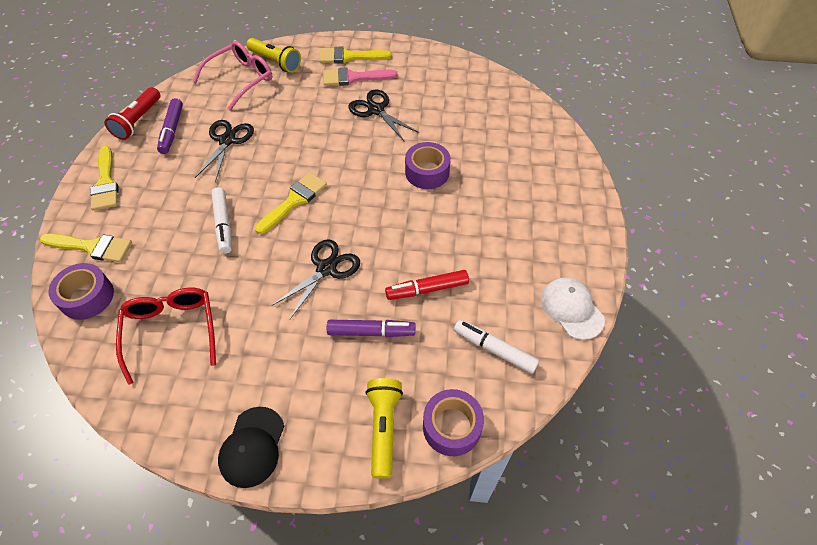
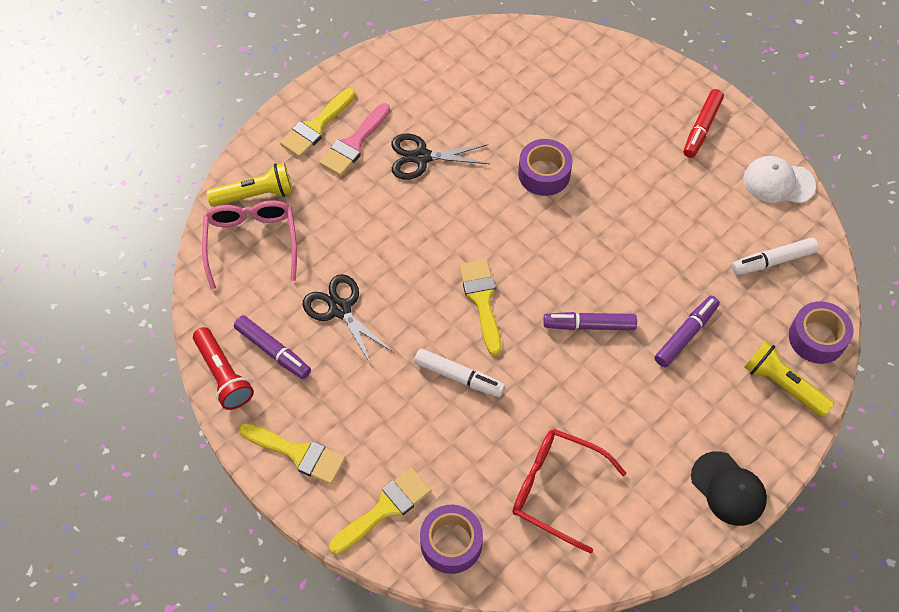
camera: 50 degrees left, 5 degrees up
black scissors [271,239,360,319] -> purple marker [543,312,637,330]
red marker [385,270,469,300] -> red marker moved to [683,89,724,158]

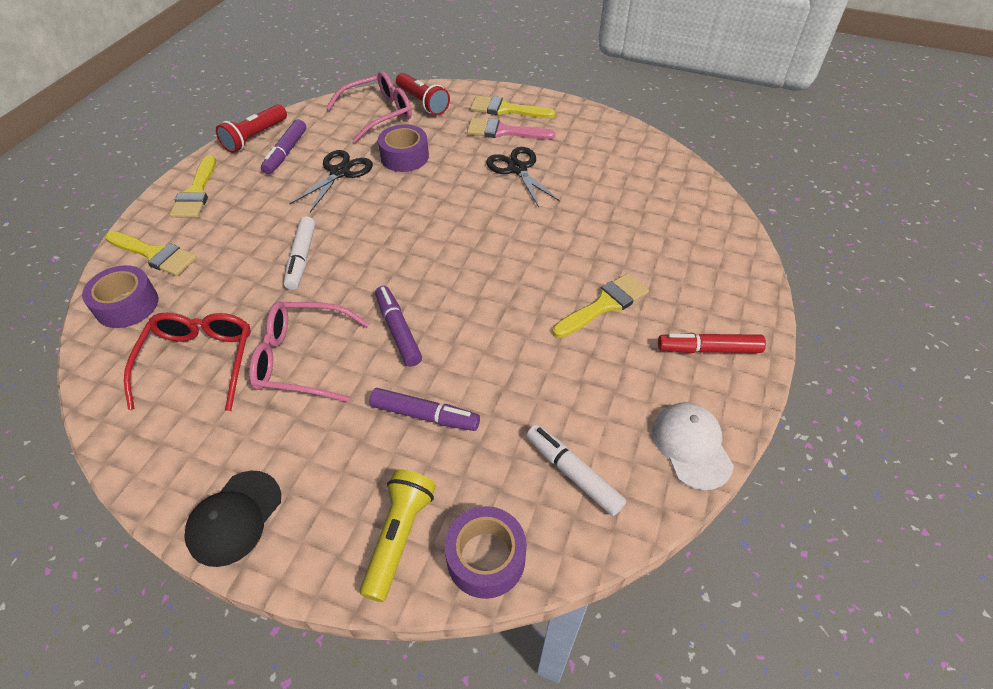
camera: 65 degrees right, 10 degrees down
yellow flashlight [206,163,293,207] -> red flashlight [396,73,450,115]
yellow brush [459,260,501,356] -> yellow brush moved to [553,273,649,338]
purple tape [518,139,572,196] -> purple tape moved to [378,124,429,172]
none -> pink glasses [249,302,370,402]

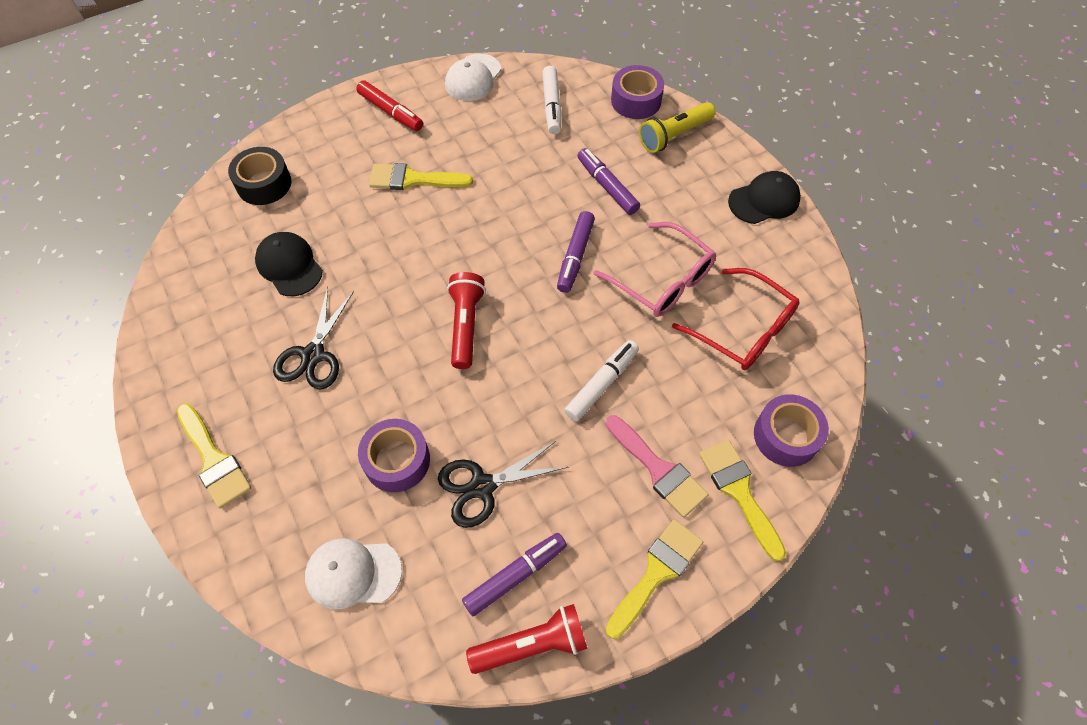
camera: 140 degrees left, 10 degrees up
red glasses [124,313,251,411] -> red glasses turned 90 degrees counterclockwise [672,268,799,370]
pink glasses [326,71,412,143] -> white cap [305,538,402,610]
red flashlight [396,73,450,115] -> red flashlight moved to [447,272,486,369]
pink brush [467,118,555,139] -> pink brush moved to [606,415,708,518]
none -> black tape [228,147,291,205]
none -> black cap [255,232,323,296]

